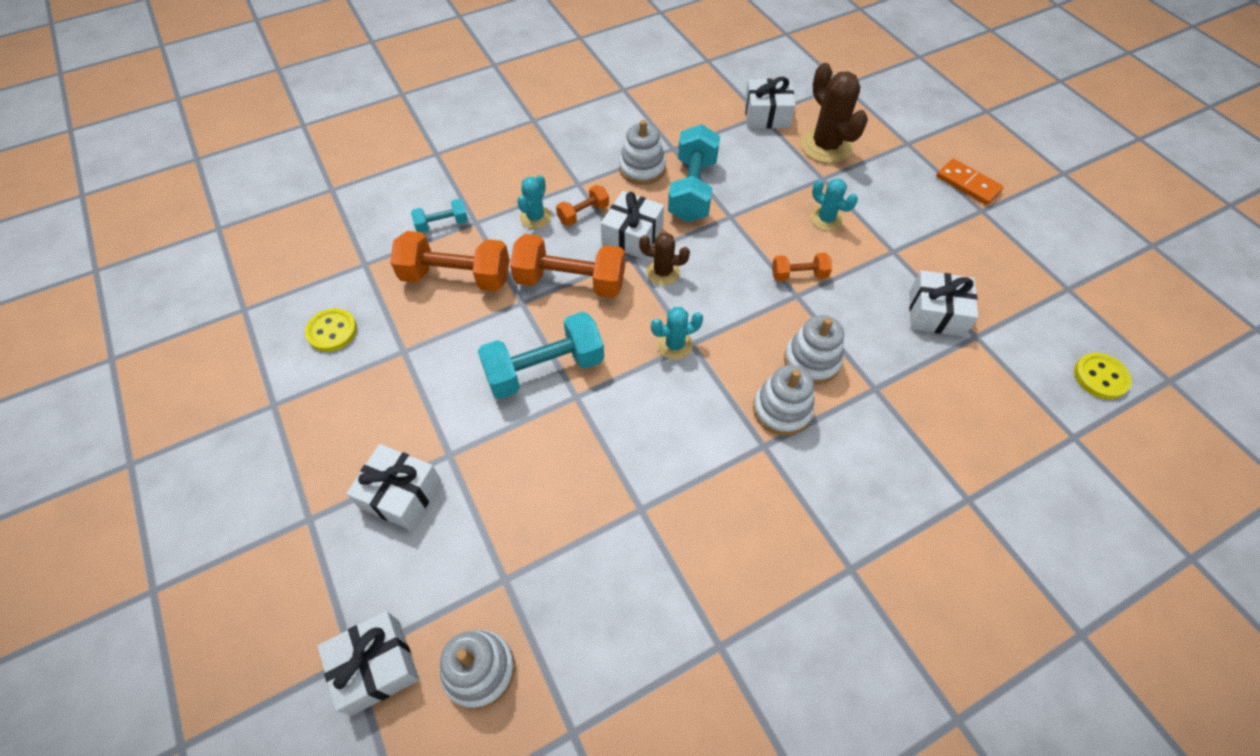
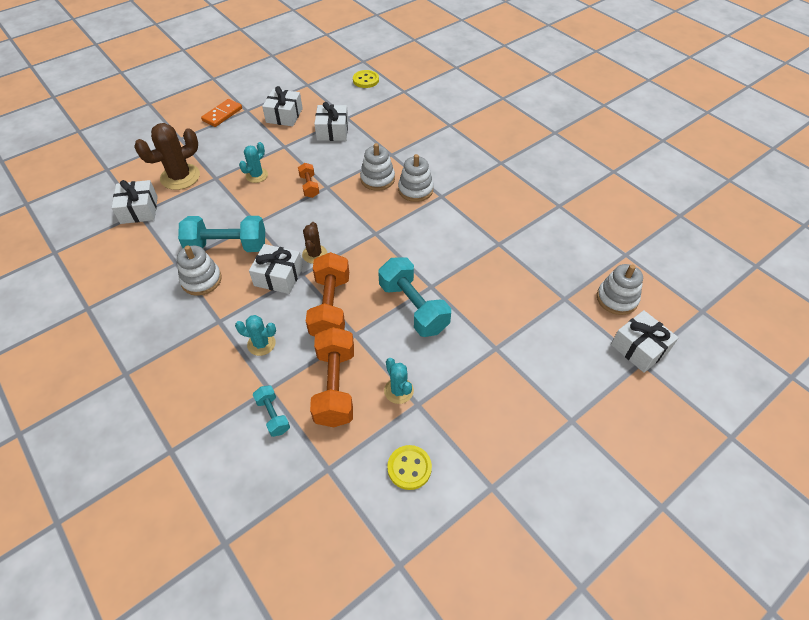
camera: 100 degrees left, 5 degrees down
white gift [346,444,441,530] -> white gift moved to [262,86,303,126]
orange dumbbell [556,185,609,226] -> none
turquoise cactus [651,307,703,360] -> turquoise cactus moved to [384,358,414,404]

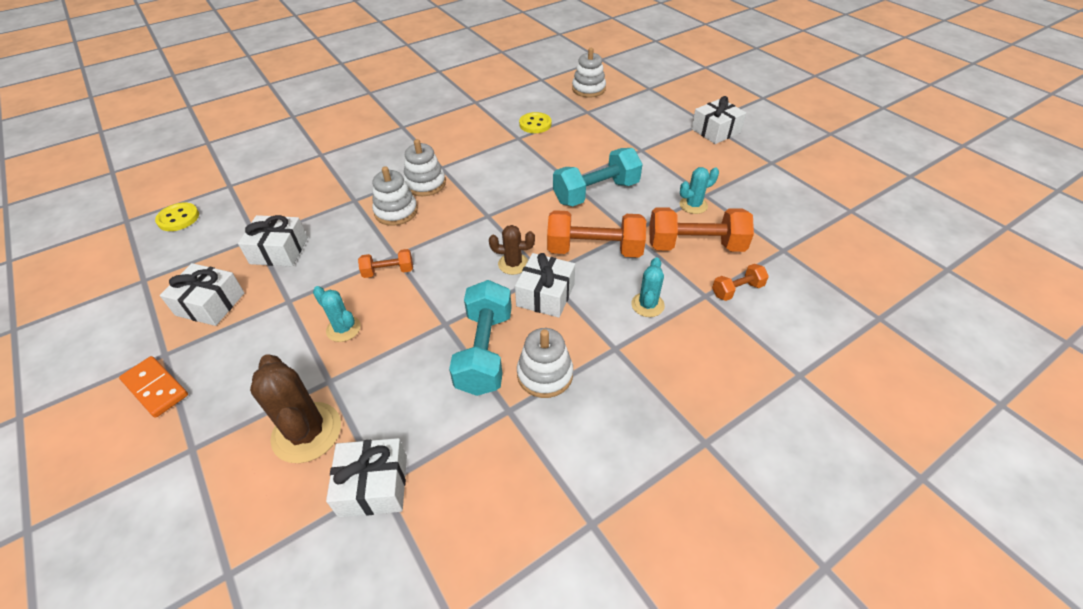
camera: 85 degrees left, 5 degrees down
turquoise dumbbell [253,385,290,437] -> orange dumbbell [712,264,769,301]
yellow button [387,445,432,490] -> yellow button moved to [519,112,552,133]
white gift [611,310,679,373] -> white gift moved to [691,96,746,144]

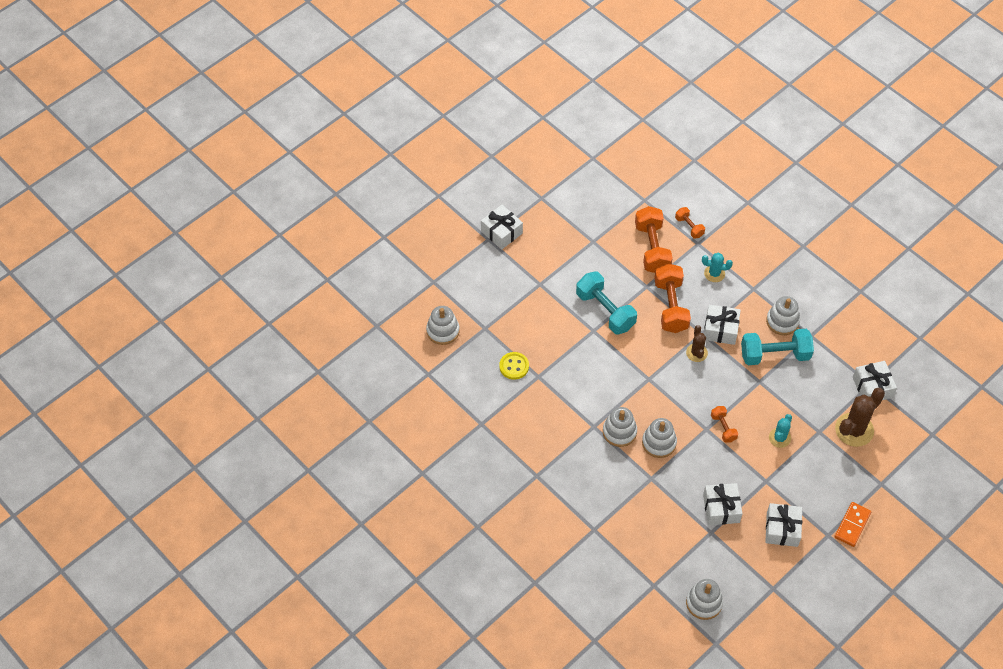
camera: 100 degrees left, 10 degrees up
yellow button [155,203,199,231] -> white stacking toy [686,579,723,620]
turquoise cactus [680,167,719,214] -> none

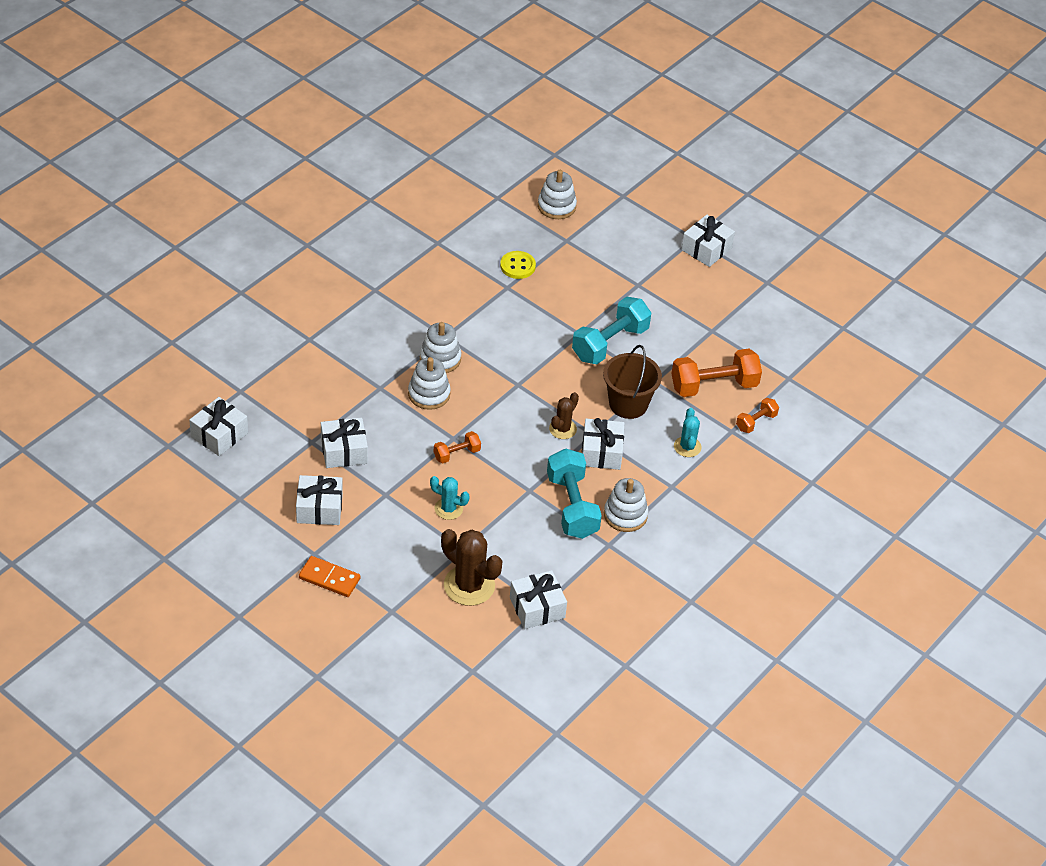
camera: 80 degrees right, 10 degrees down
orange dumbbell [654,264,691,333] -> brown bucket [603,345,662,419]
brown cactus [686,325,708,362] -> brown cactus turned 45 degrees counterclockwise [549,392,579,439]
white stacking toy [686,579,723,620] -> white gift [189,397,248,456]

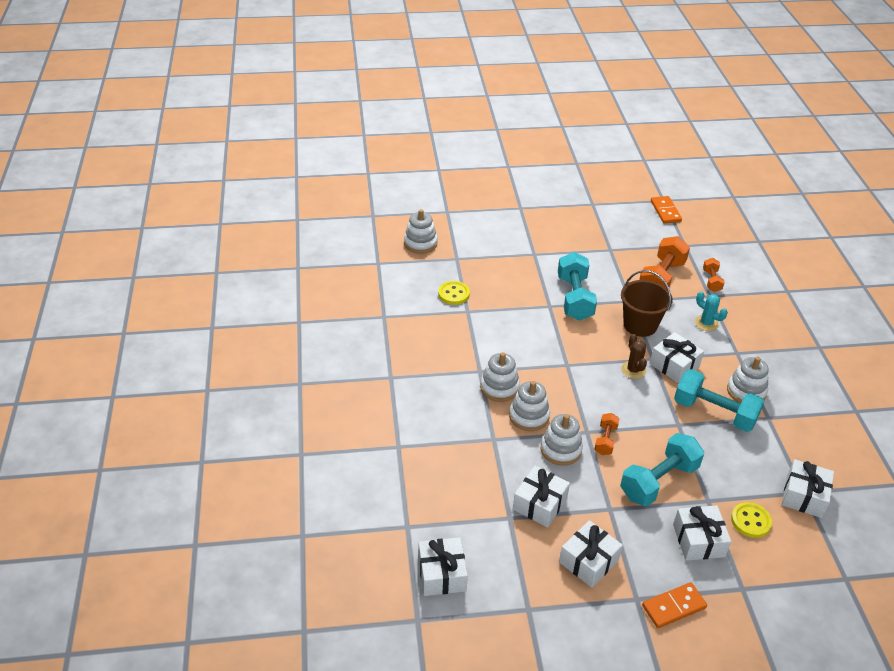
camera: 45 degrees left, 5 degrees down
turquoise cactus [430,476,470,520] -> turquoise dumbbell [620,433,704,506]
brown cactus [441,529,502,606] -> yellow button [731,502,772,538]
white gift [681,215,735,267] -> white gift moved to [673,505,731,561]
none -> white stacking toy [541,414,583,466]
none -> orange domino [651,196,682,224]

